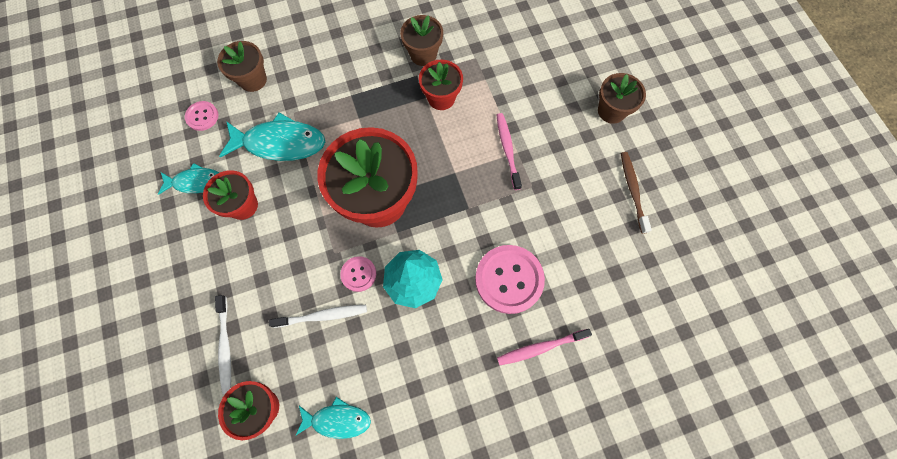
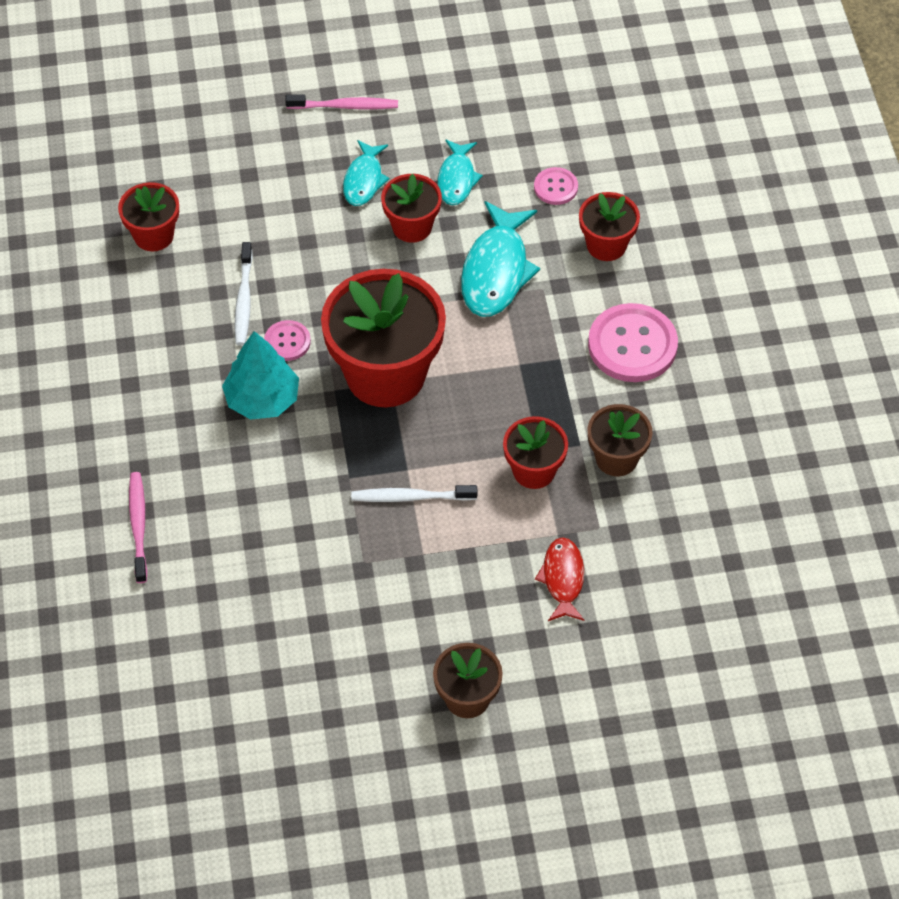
camera: 100 degrees right, 15 degrees down
white toothbrush [215,295,231,395] -> white toothbrush moved to [351,485,477,502]
brown flower pot [217,41,267,92] -> red flower pot [579,192,640,261]
turquoise fish [296,397,371,439] -> turquoise fish moved to [343,140,390,206]
pink button [475,245,545,314] -> pink button moved to [588,303,678,382]
pink toothbrush [497,113,522,190] -> pink toothbrush moved to [285,94,398,110]
brown toothbrush [621,152,652,234] -> none
none -> red fish [535,537,584,621]

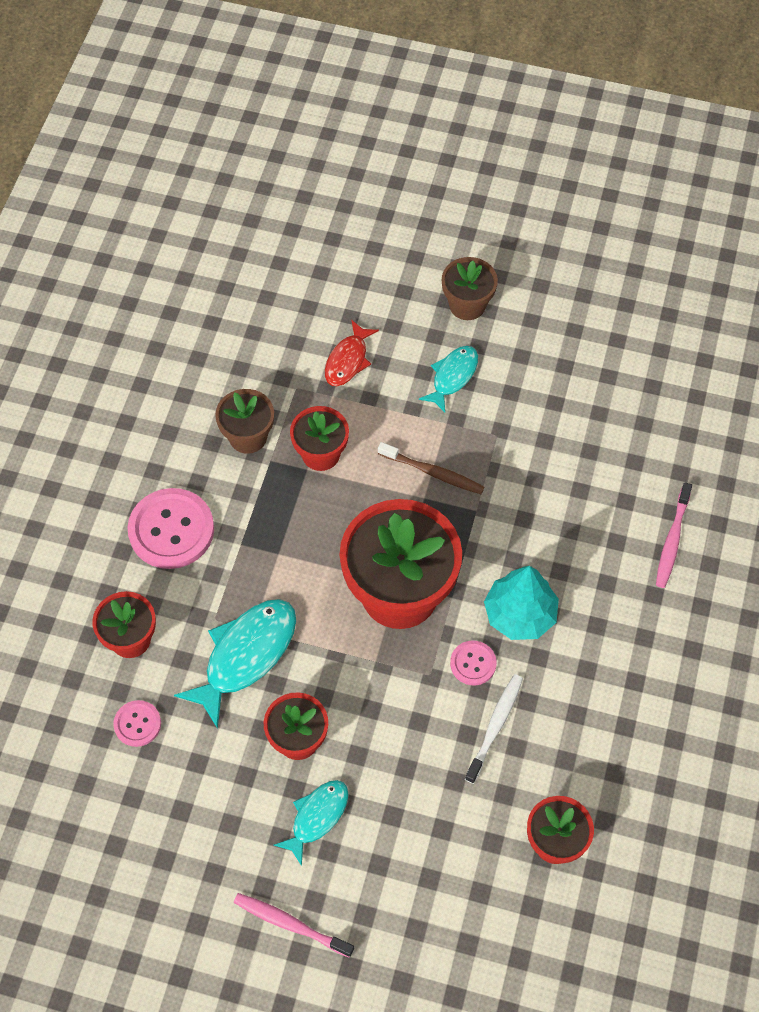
camera: 155 degrees left, 5 degrees up
white toothbrush [351,485,477,502] -> brown toothbrush [378,442,484,494]
turquoise fish [437,140,483,205] -> turquoise fish moved to [419,346,478,413]

